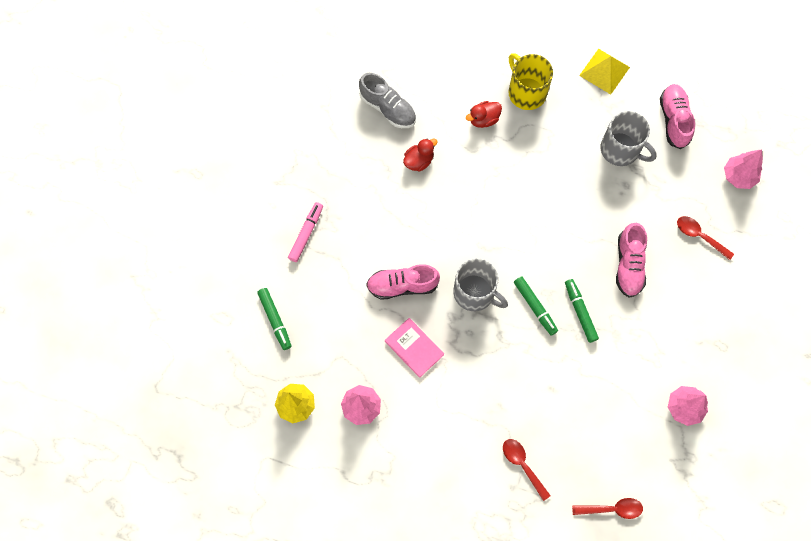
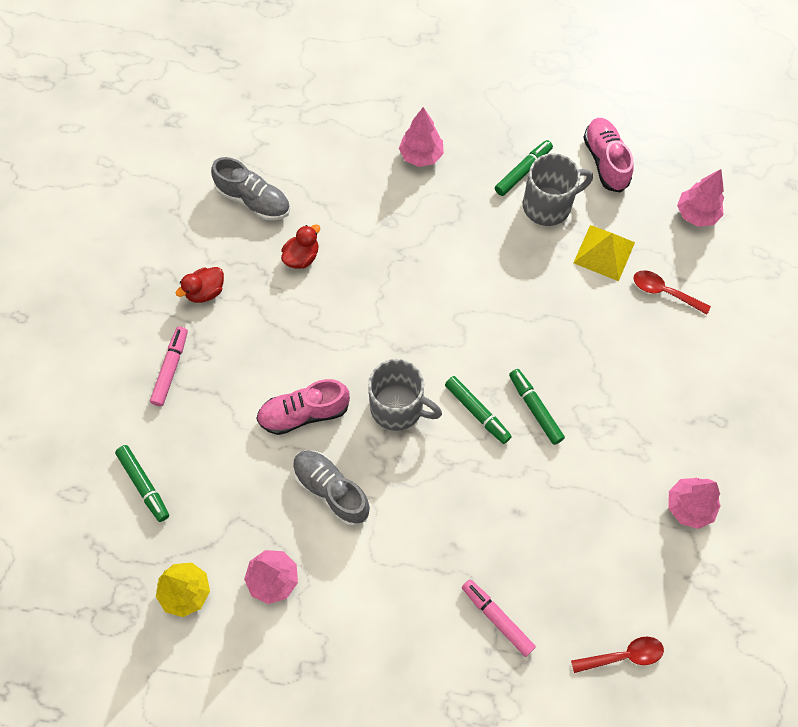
camera: 10 degrees left, 5 degrees down
pink book [385,318,444,378] -> grey shoe [293,451,370,526]
red duck [466,101,502,128] -> red duck moved to [176,267,224,303]
red spoon [503,439,551,501] -> pink marker [462,579,536,657]
yellow mug [509,53,553,110] -> pink tree [399,107,444,167]
yellow pyramid [579,49,630,94] -> yellow pyramid moved to [573,225,635,281]
grey mug [601,111,657,166] -> grey mug turned 45 degrees counterclockwise [523,153,593,226]
pink shoe [616,223,647,298] -> none
none -> green marker [495,140,553,196]

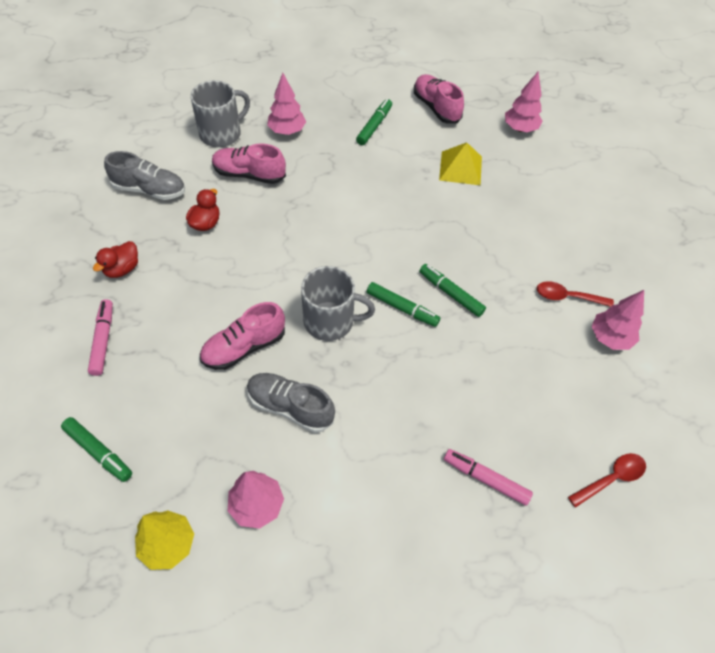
camera: 20 degrees left, 10 degrees down
grey mug [523,153,593,226] -> grey mug moved to [190,80,250,147]
red spoon [633,270,711,315] -> red spoon moved to [537,281,614,307]
none -> pink shoe [212,143,286,184]

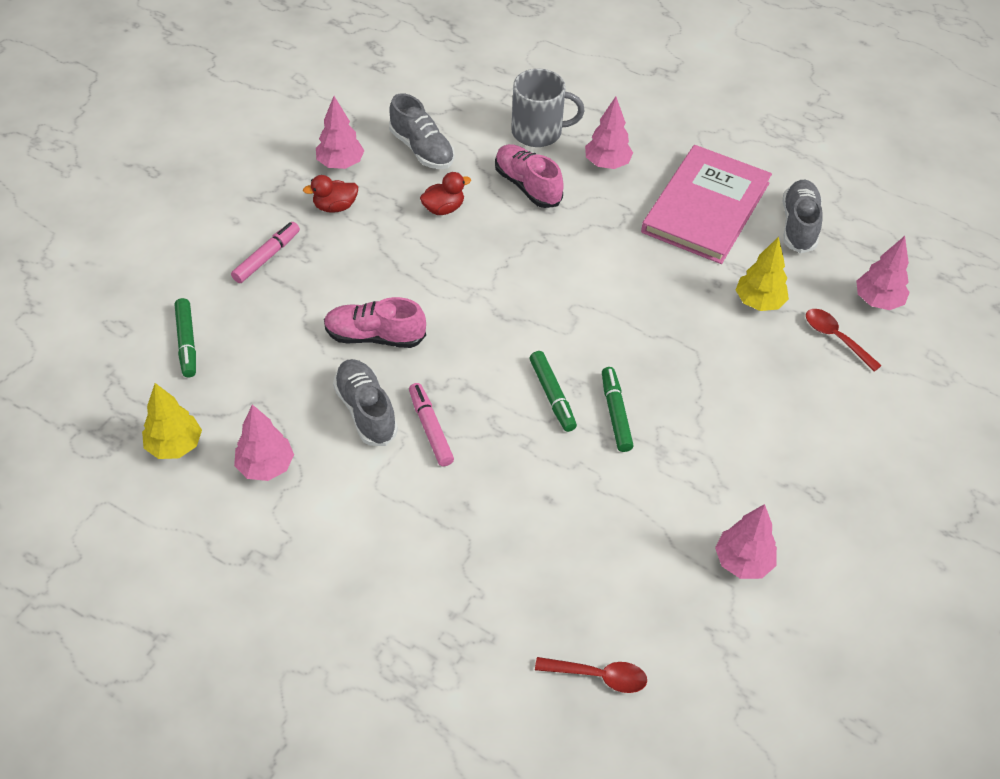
camera: 40 degrees right, 5 degrees down
grey mug [301,266,375,341] -> none
green marker [356,99,392,145] -> pink book [641,145,772,264]
pink shoe [414,74,464,124] -> grey shoe [783,180,823,253]
yellow pyramid [439,142,482,185] -> yellow tree [736,237,789,311]
pink marker [444,449,533,506] -> pink marker moved to [409,383,454,466]
red spoon [537,281,614,307] -> red spoon moved to [806,309,882,372]
none -> pink tree [316,96,365,169]

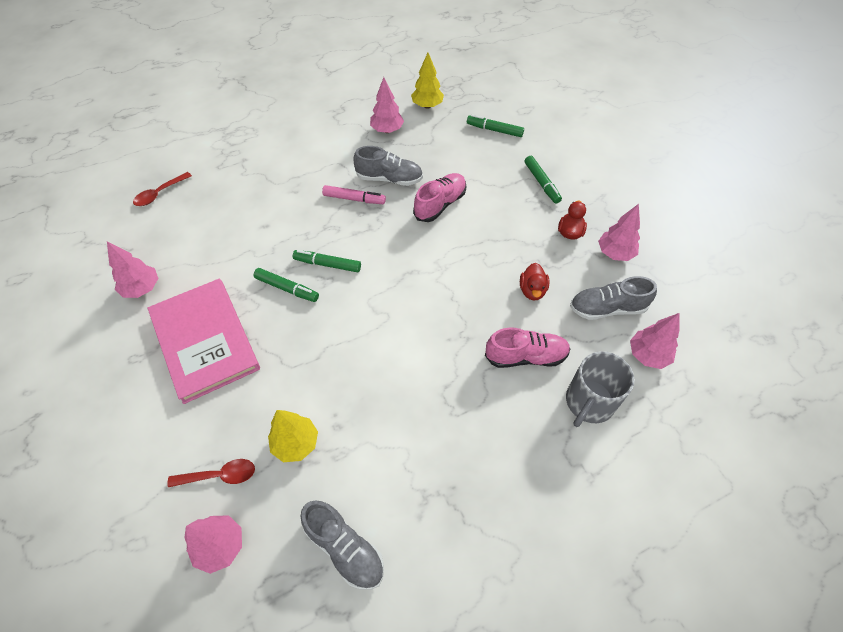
camera: 125 degrees right, 5 degrees up
pink marker [231,222,300,283] -> green marker [524,156,562,204]
pink tree [585,97,633,169] -> pink tree moved to [630,313,679,369]
pink book [641,145,772,264] -> pink book moved to [147,279,260,404]

